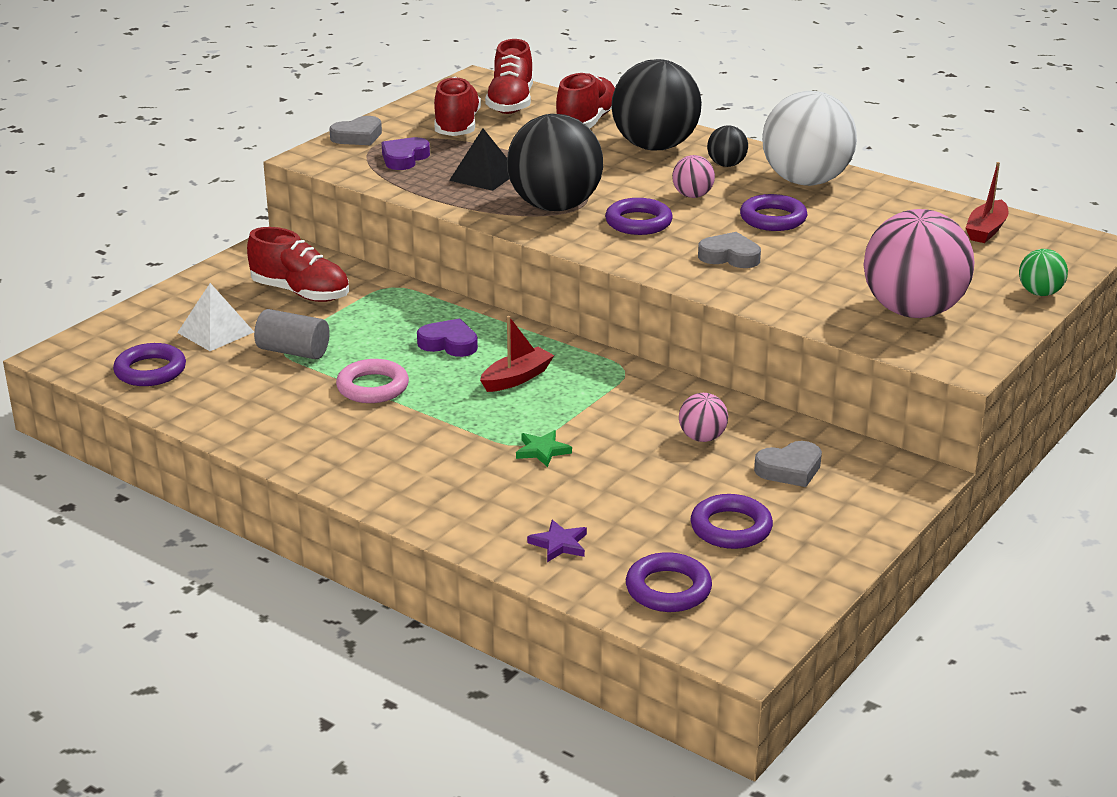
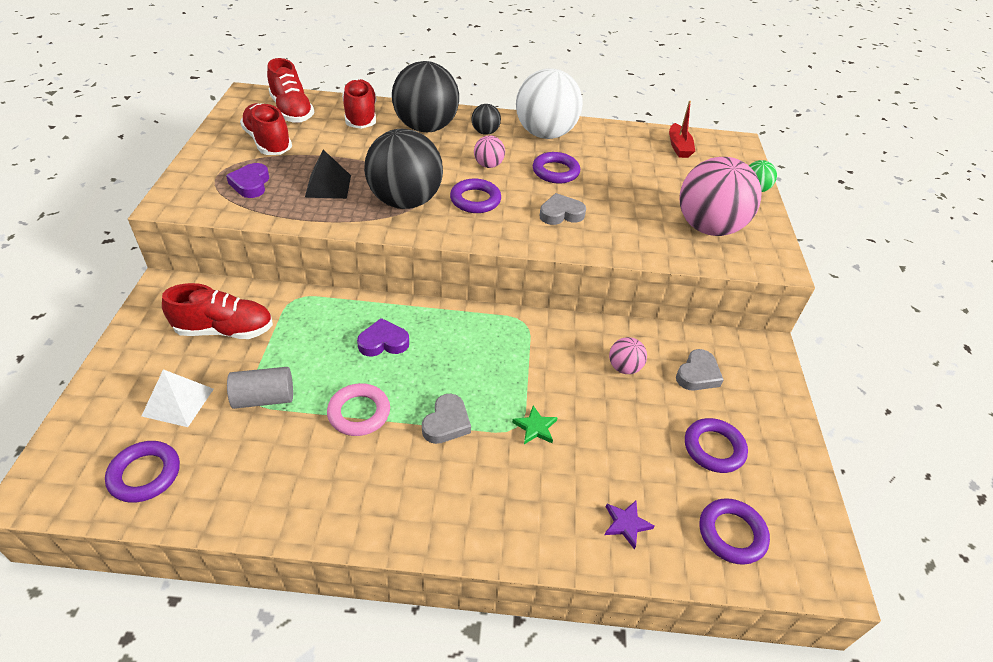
camera: 35 degrees left, 15 degrees up
grey heart [329,116,382,145] -> grey heart moved to [422,394,471,444]
red boat [480,316,554,392] -> none

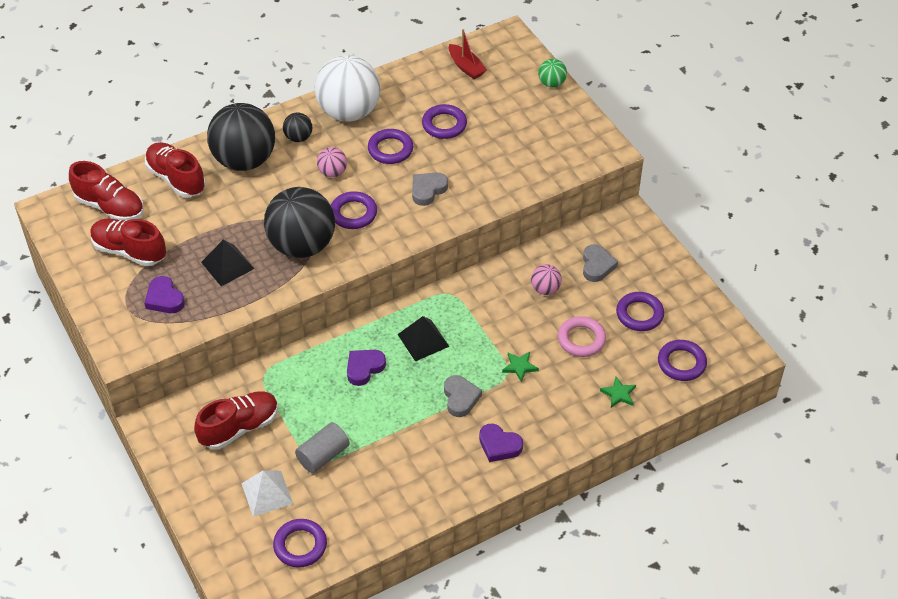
camera: 30 degrees left, 5 degrees up
pink ring [327,383,390,436] -> pink ring moved to [558,316,606,357]
purple star [605,501,654,550] -> green star [600,377,636,408]
pink ball [680,157,762,236] -> none
none -> black pyramid [397,316,449,362]
none -> purple ring [422,104,467,139]
none -> purple heart [479,424,523,462]

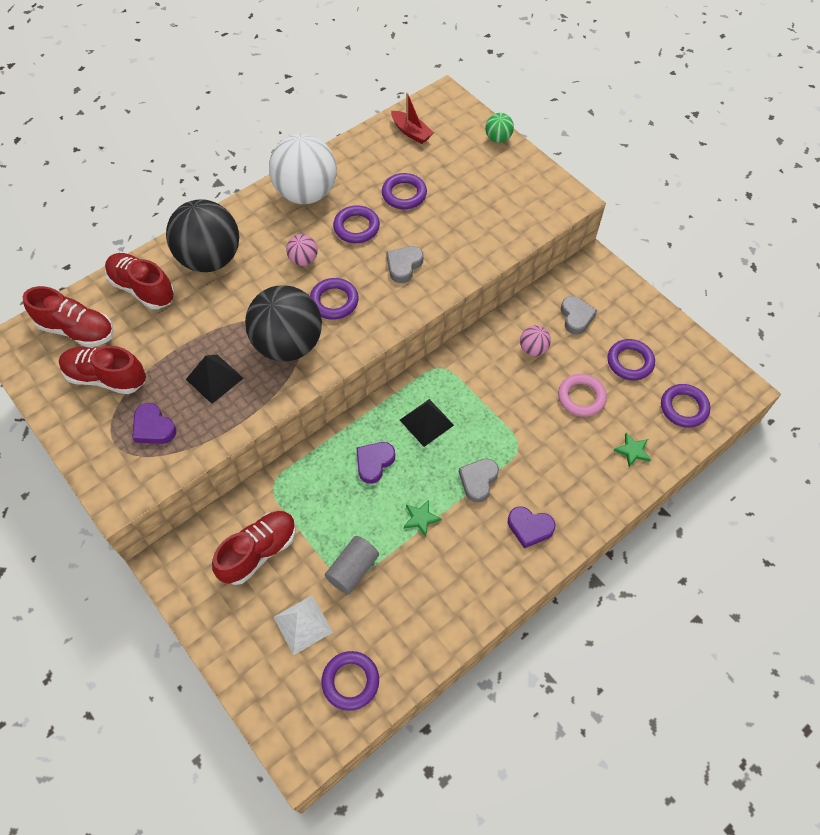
camera: 10 degrees left, 10 degrees up
black ball [283,112,312,142] -> none
grey heart [444,375,482,417] -> grey heart turned 135 degrees counterclockwise [459,458,499,503]
green star [502,352,539,383] -> green star moved to [404,500,442,537]

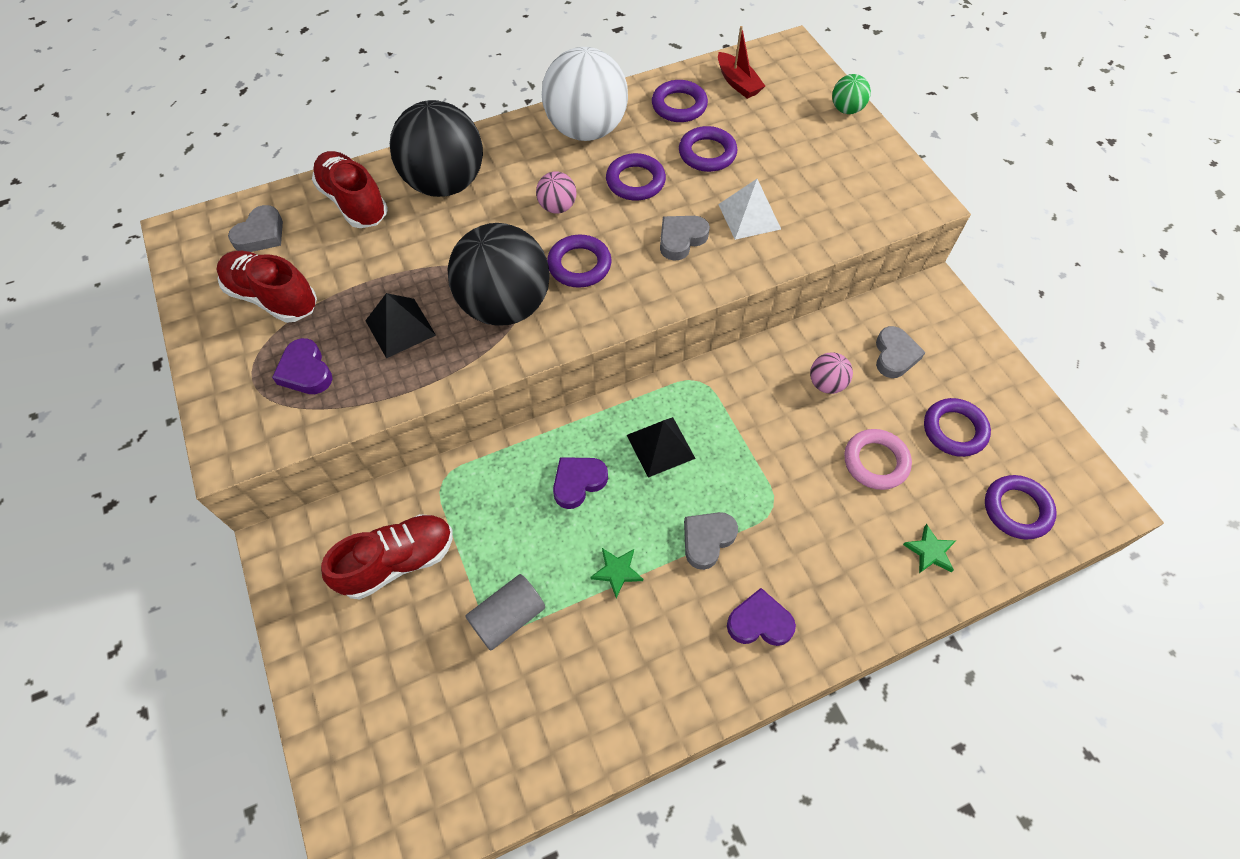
camera: 15 degrees right, 0 degrees up
red shoe [23,286,114,347] -> grey heart [228,205,283,252]
white pyramid [273,595,333,655] -> white pyramid moved to [718,179,781,240]
purple ring [322,651,379,711] -> purple ring moved to [652,80,708,122]
purple heart [508,506,556,548] -> purple heart turned 150 degrees clockwise [727,588,796,646]

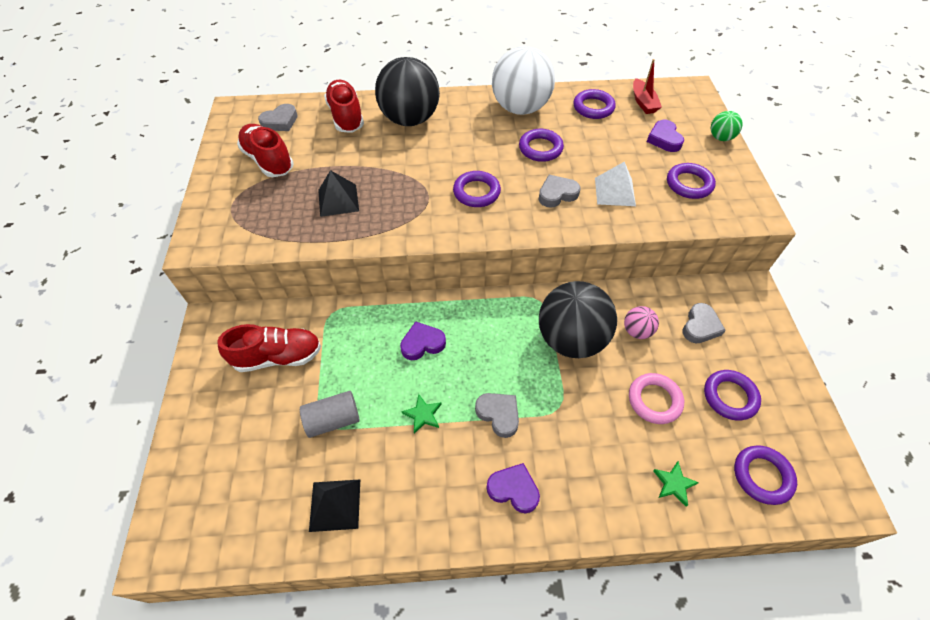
camera: 20 degrees right, 5 degrees down
purple heart [272,338,333,394] -> purple heart moved to [647,120,684,152]
black ball [448,223,550,326] -> black ball moved to [539,281,617,358]
pink ball [536,171,577,214] -> none
black pyramid [627,417,696,478] -> black pyramid moved to [309,479,360,532]
purple ring [679,126,737,172] -> purple ring moved to [667,163,716,199]
grey heart [684,512,738,570] -> grey heart turned 75 degrees clockwise [475,393,519,438]

